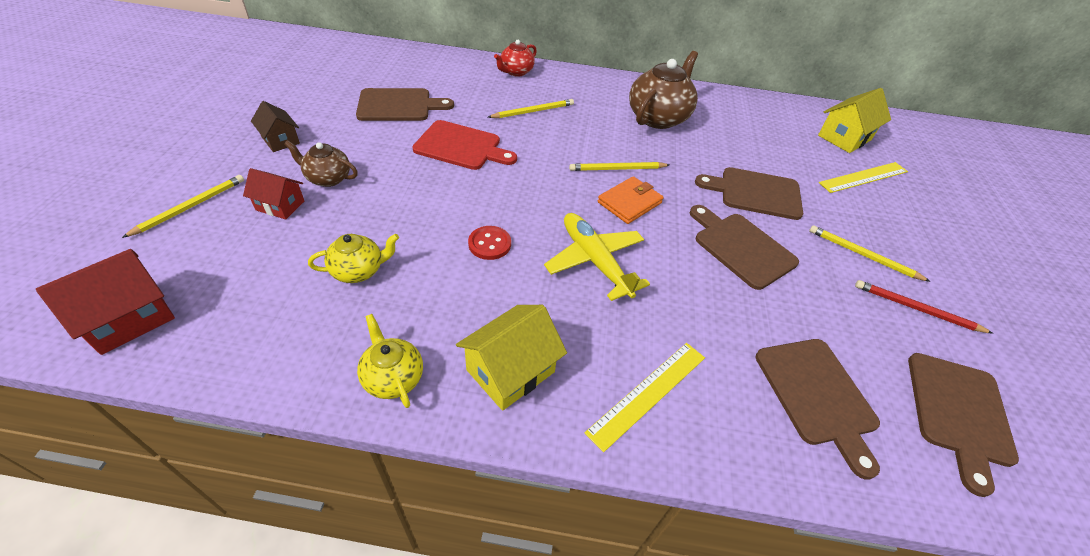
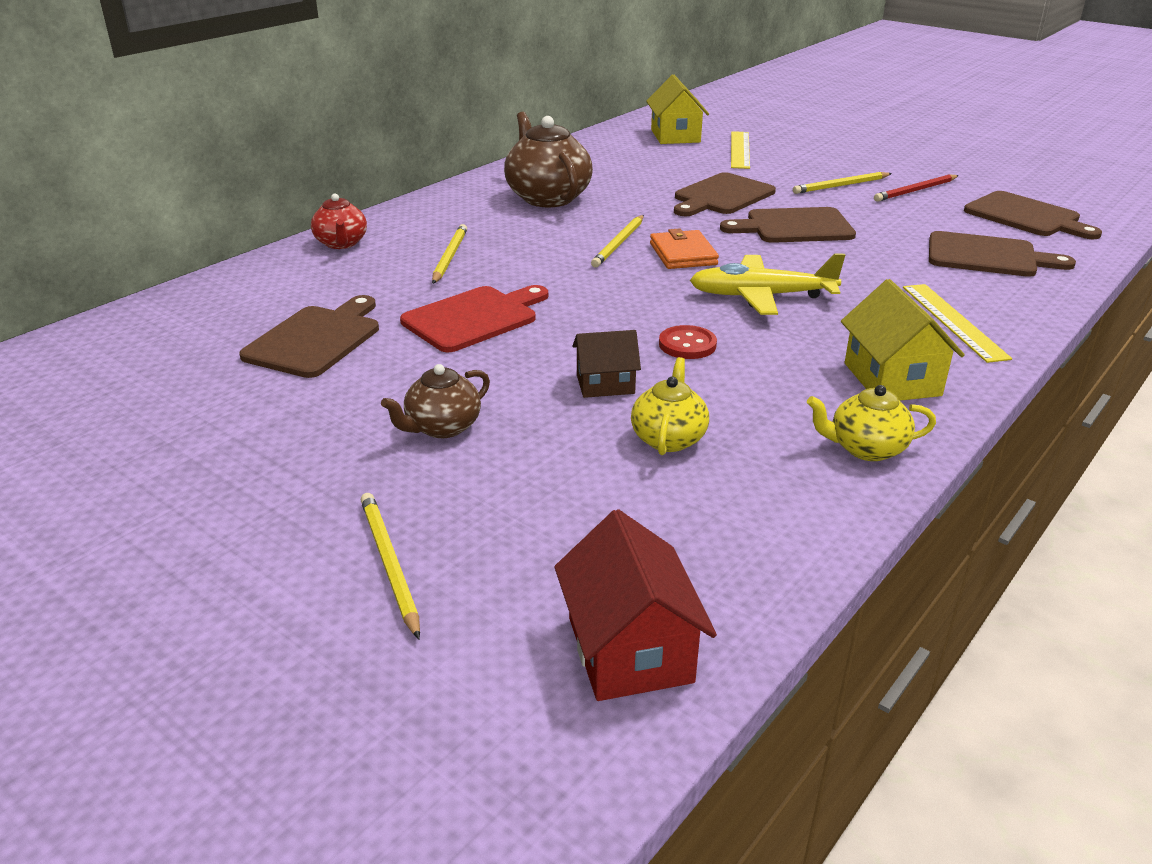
camera: 55 degrees left, 15 degrees down
red house [243,168,304,219] -> none
brown house [251,101,300,152] -> brown house moved to [572,330,641,398]

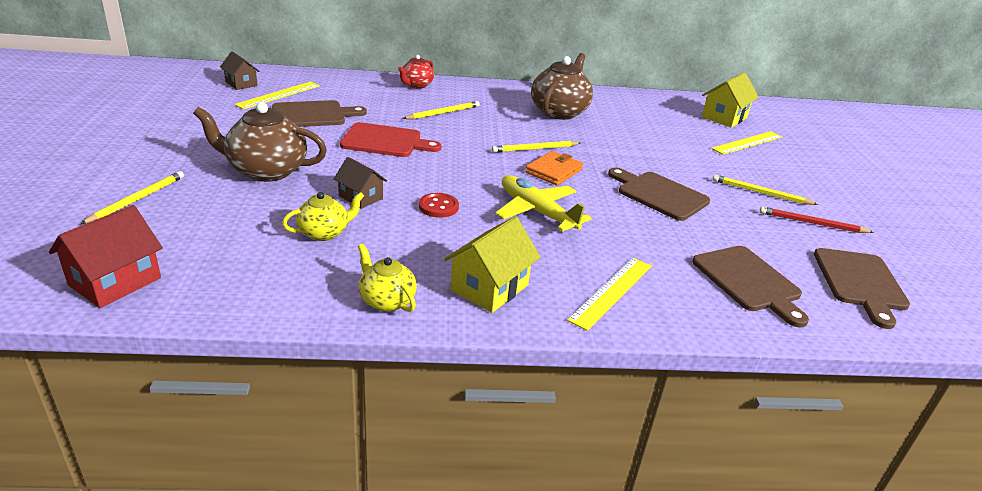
camera: 45 degrees right, 0 degrees up
brown teapot [381,364,490,438] -> brown teapot [193,102,327,182], size x1.77
brown cutting board [674,172,776,216] -> none
none -> brown house [220,51,260,90]
none -> yellow ruler [234,81,320,110]

